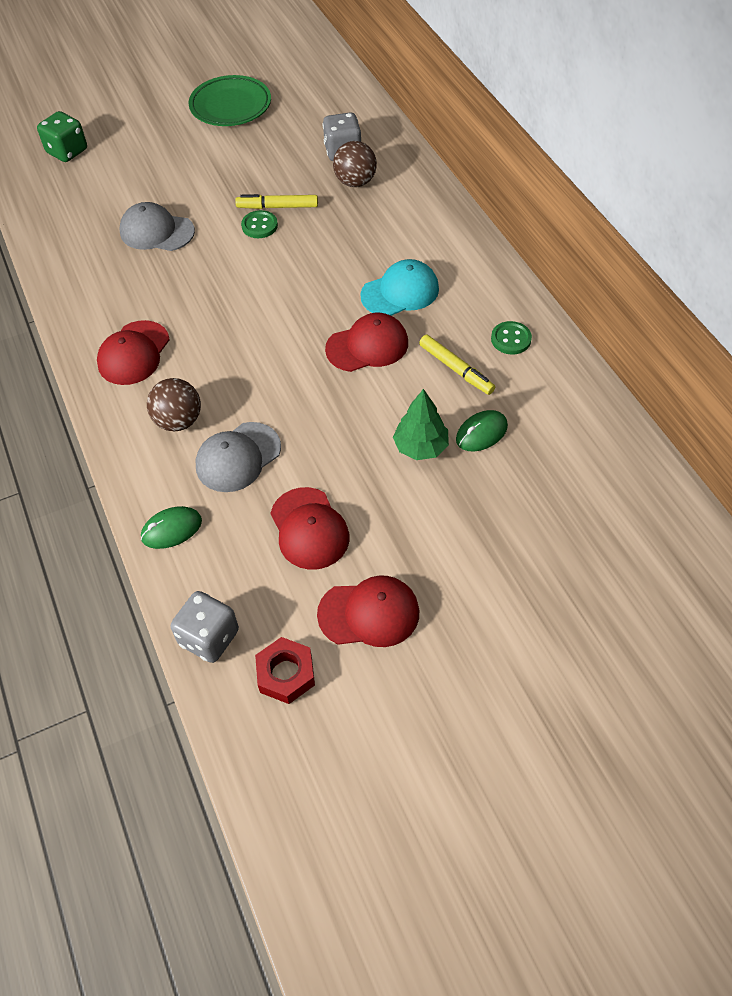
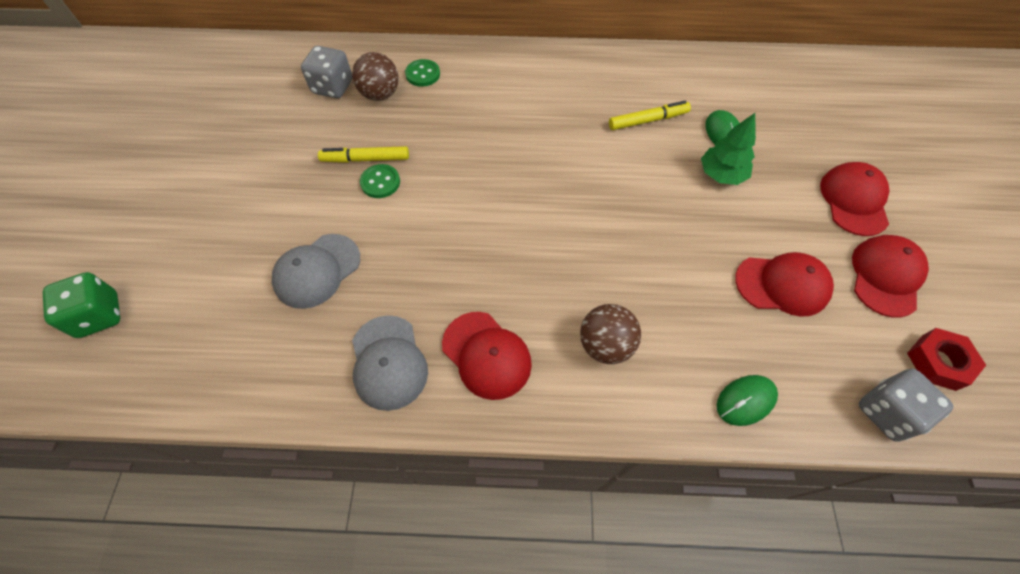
camera: 65 degrees left, 5 degrees up
green mouse [141,506,202,549] -> green mouse turned 60 degrees clockwise [717,375,778,426]
green plate [189,75,271,126] -> none
grey cap [196,422,281,492] -> grey cap moved to [352,315,428,411]
yellow marker [235,194,318,209] -> yellow marker turned 60 degrees clockwise [318,146,409,163]
red cap [325,313,408,372] -> red cap moved to [820,162,889,236]
turquoise cap [361,259,439,316] -> none
green button [491,321,532,354] -> green button moved to [405,59,440,87]

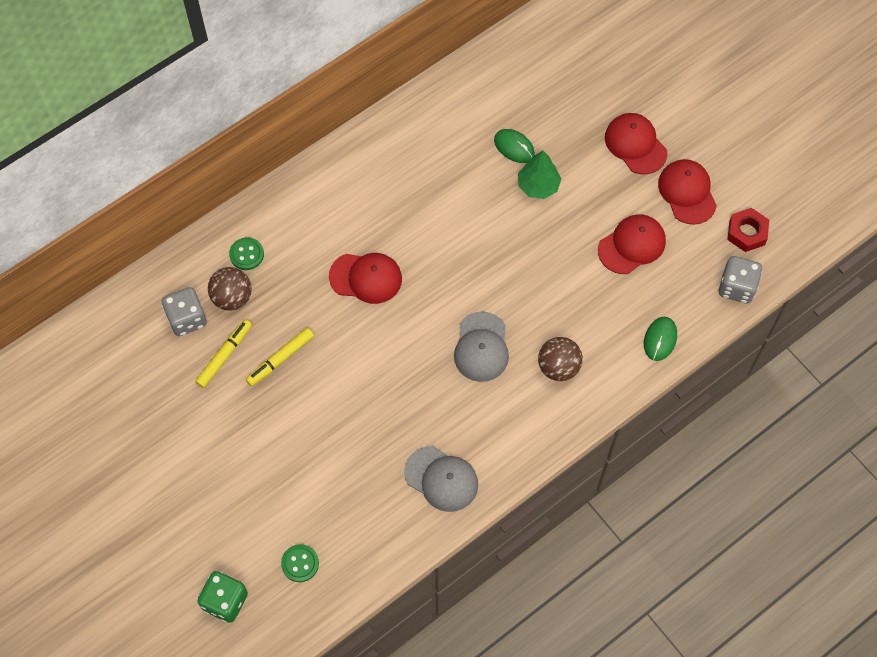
camera: 40 degrees left, 5 degrees up
grey cap [272,234,360,309] -> grey cap moved to [454,311,509,382]
green button [360,164,400,198] -> green button moved to [281,544,319,582]
red cap [442,312,532,400] -> red cap moved to [329,253,402,304]
yellow marker [609,101,691,130] -> yellow marker moved to [195,319,252,388]

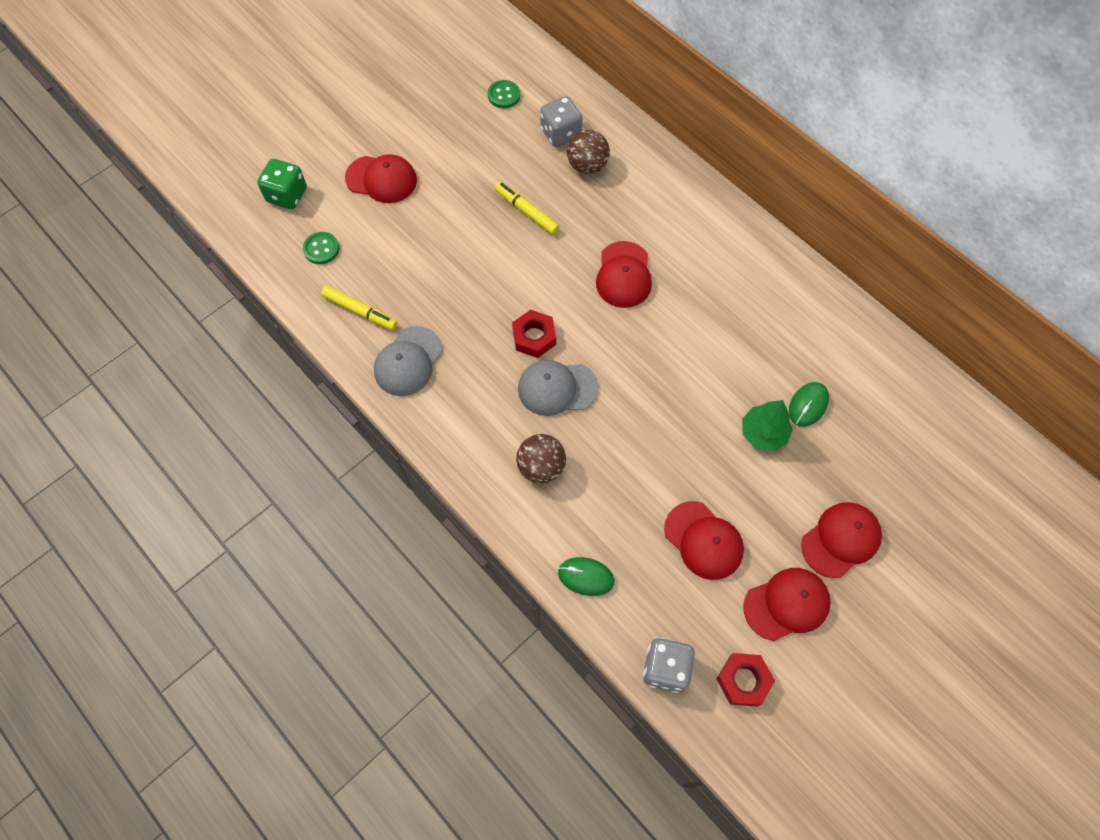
camera: 85 degrees right, 0 degrees up
yellow marker [195,319,252,388] -> yellow marker moved to [321,286,397,330]
green button [229,237,264,270] -> green button moved to [488,80,520,108]
none -> red cap [345,154,417,203]
none -> red nut [512,310,556,358]

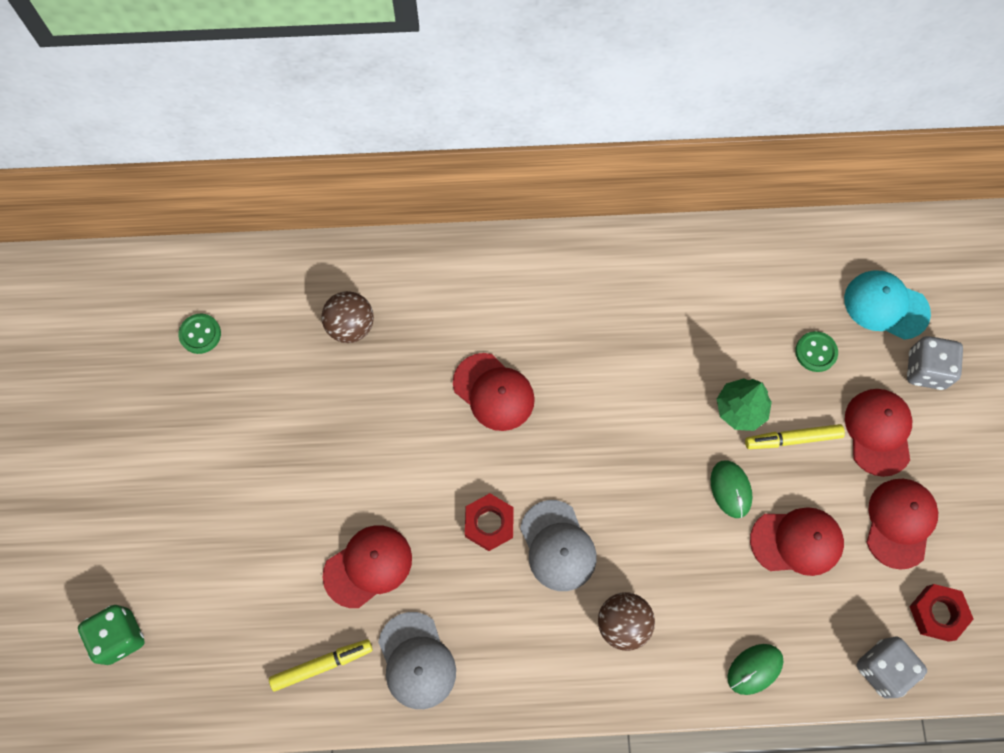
camera: 50 degrees left, 5 degrees up
green button [303,232,339,264] -> green button moved to [795,331,838,372]
red cap [345,154,417,203] -> red cap moved to [322,525,412,608]
yellow marker [495,182,560,235] -> yellow marker moved to [745,424,845,449]
grey cap [518,360,598,416] -> grey cap turned 60 degrees counterclockwise [520,500,597,591]
grey dice [540,96,582,147] -> grey dice moved to [907,336,963,390]
green mouse [789,382,829,427] -> green mouse moved to [710,460,752,518]
none -> turquoise cap [844,271,931,340]

